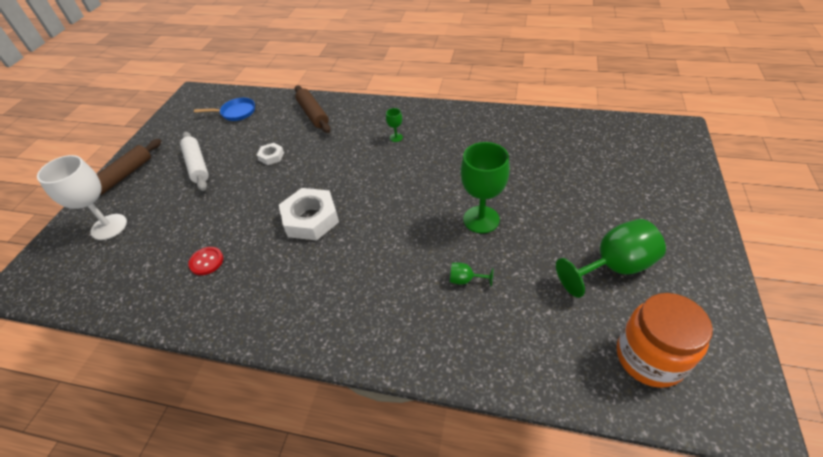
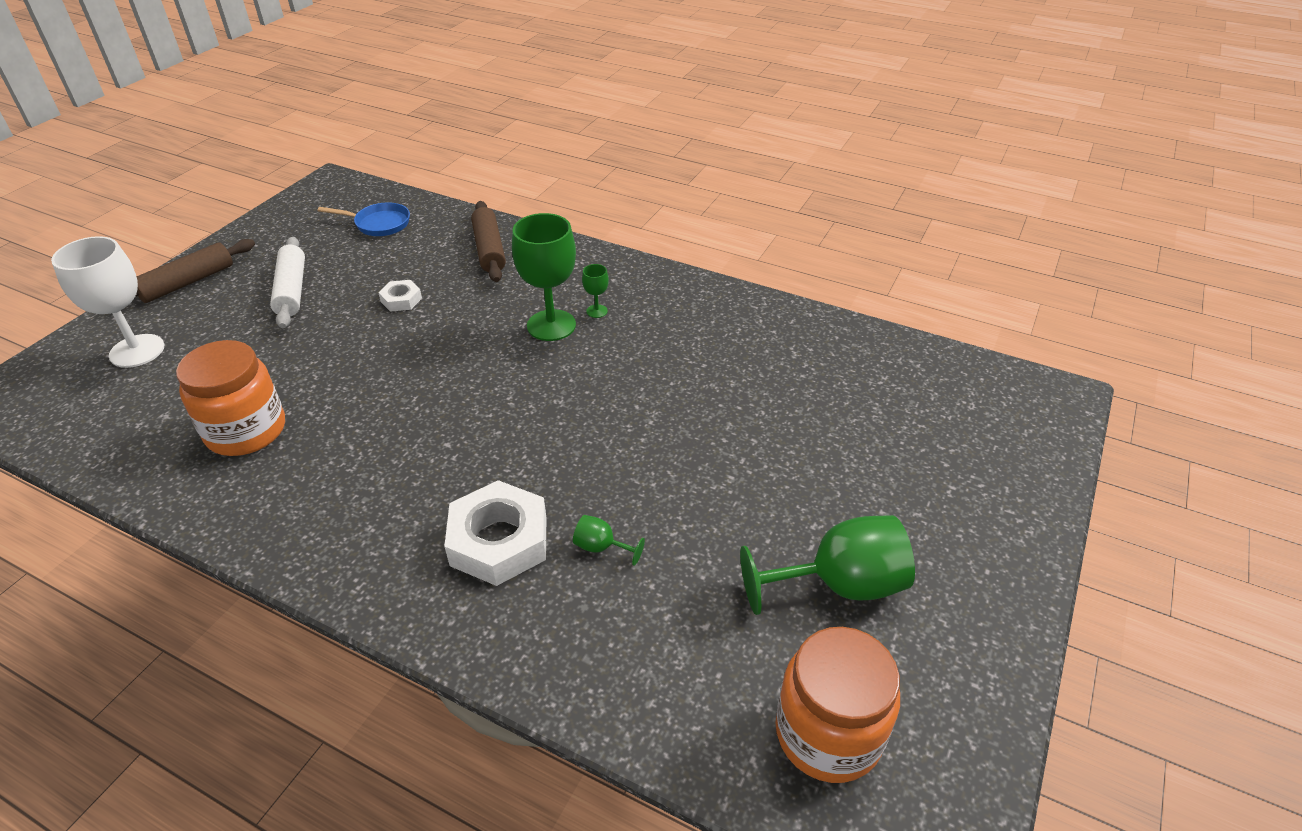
camera: 10 degrees right, 5 degrees down
red button [188,247,223,275] -> orange jar [176,340,285,456]
white nut [279,188,339,240] -> white nut moved to [444,480,546,586]
green goblet [460,142,510,233] -> green goblet moved to [512,213,576,341]

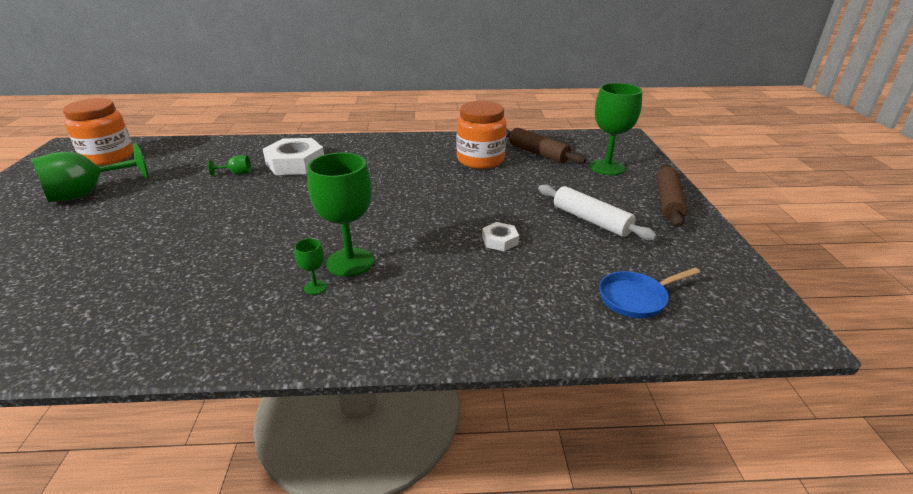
camera: 150 degrees right, 10 degrees down
white goblet [51,236,164,368] -> green goblet [590,83,642,175]
brown rolling pin [471,201,506,282] -> brown rolling pin moved to [506,128,586,164]

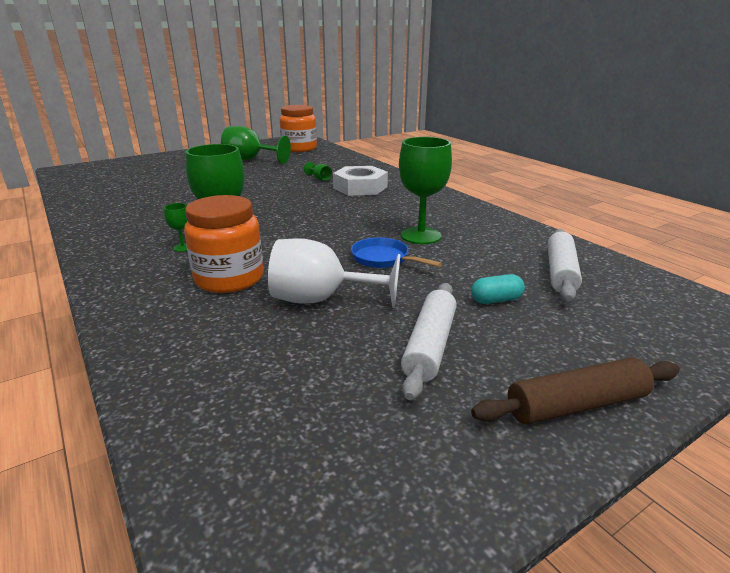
camera: 60 degrees right, 5 degrees down
orange jar [457,101,506,169] -> orange jar moved to [184,195,264,293]
white nut [482,222,519,251] -> white goblet [268,238,400,308]
brown rolling pin [506,128,586,164] -> white rolling pin [548,229,582,301]
green goblet [590,83,642,175] -> green goblet moved to [399,137,452,244]
blue pan [599,267,700,318] -> blue pan moved to [351,238,442,268]
none -> turquoise capsule [471,274,525,304]

